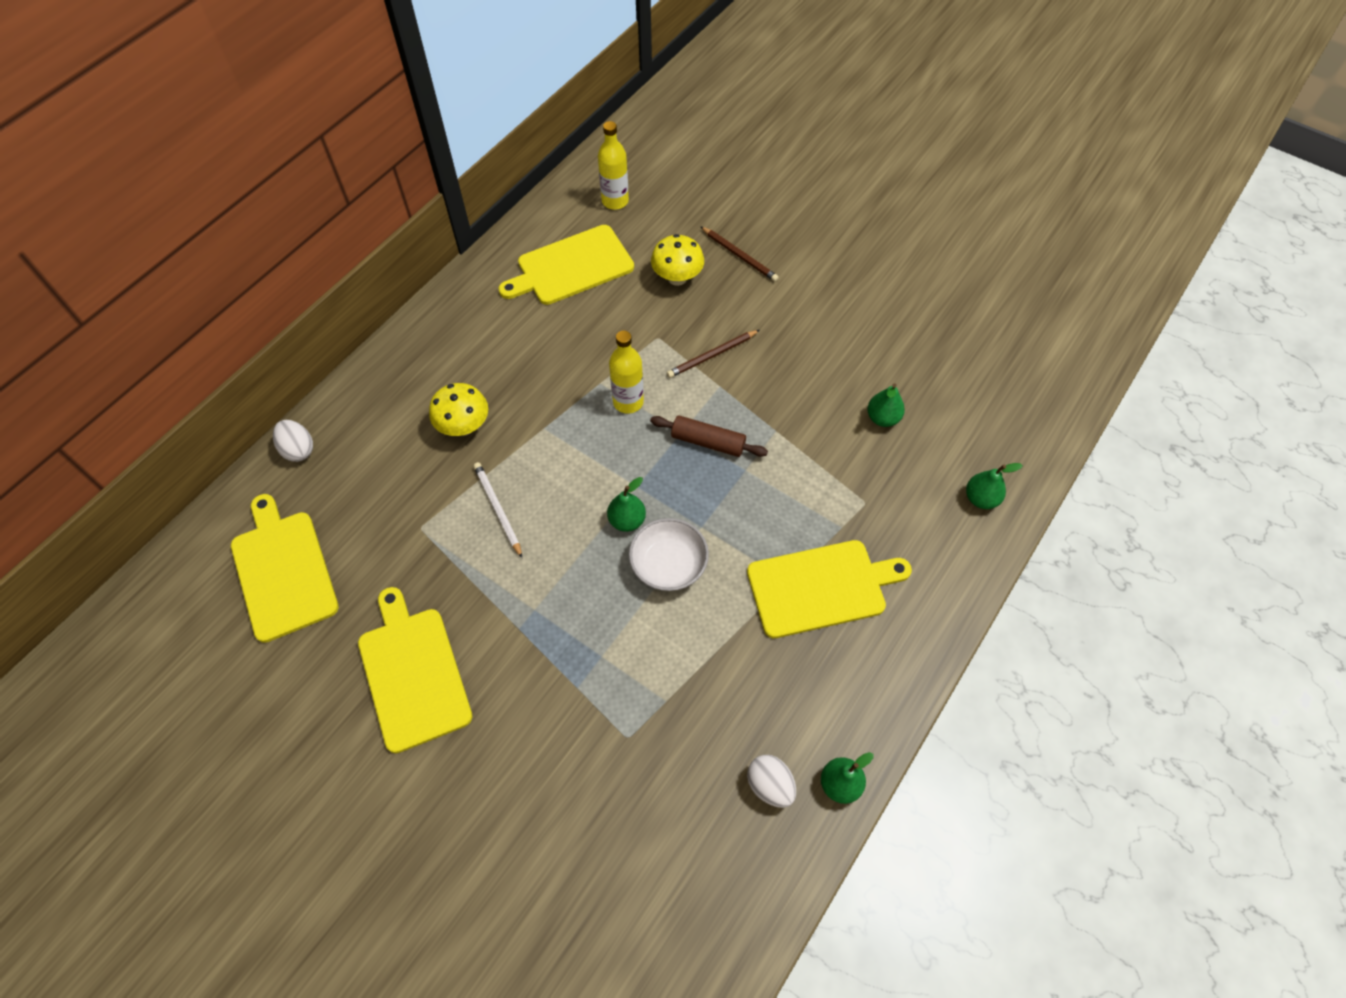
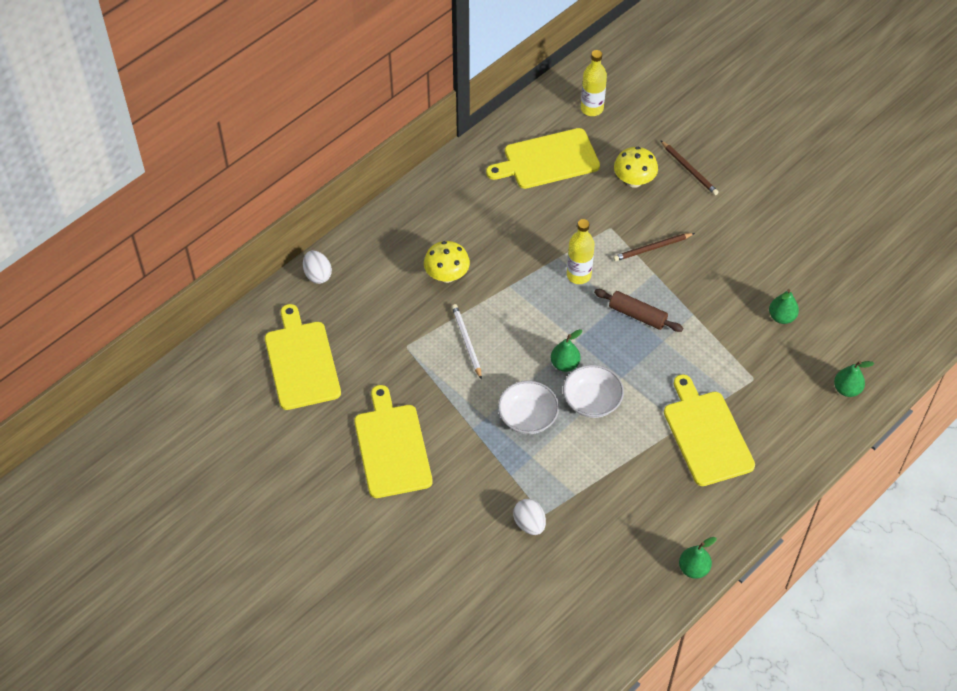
camera: 10 degrees right, 5 degrees down
yellow cutting board [747,540,912,638] -> yellow cutting board turned 105 degrees counterclockwise [664,374,755,486]
white egg [747,755,796,808] -> white egg moved to [513,499,546,535]
none -> white bowl [498,381,559,434]

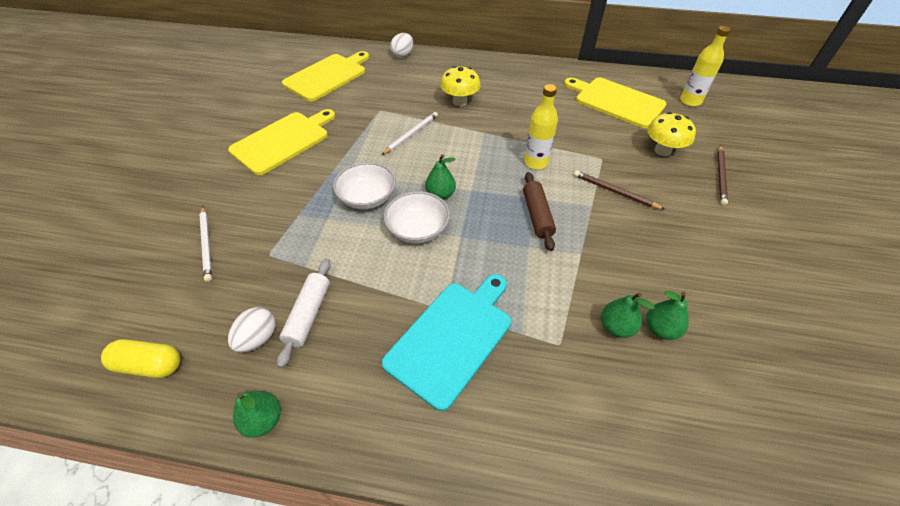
camera: 55 degrees right, 5 degrees down
white egg [513,499,546,535] -> white egg moved to [228,307,276,353]
yellow cutting board [664,374,755,486] -> turquoise cutting board [382,274,511,411]
green pear [834,361,874,397] -> green pear moved to [601,293,654,338]
none -> yellow capsule [101,339,180,378]
none -> white pencil [200,206,212,282]
none -> white rolling pin [277,259,331,368]

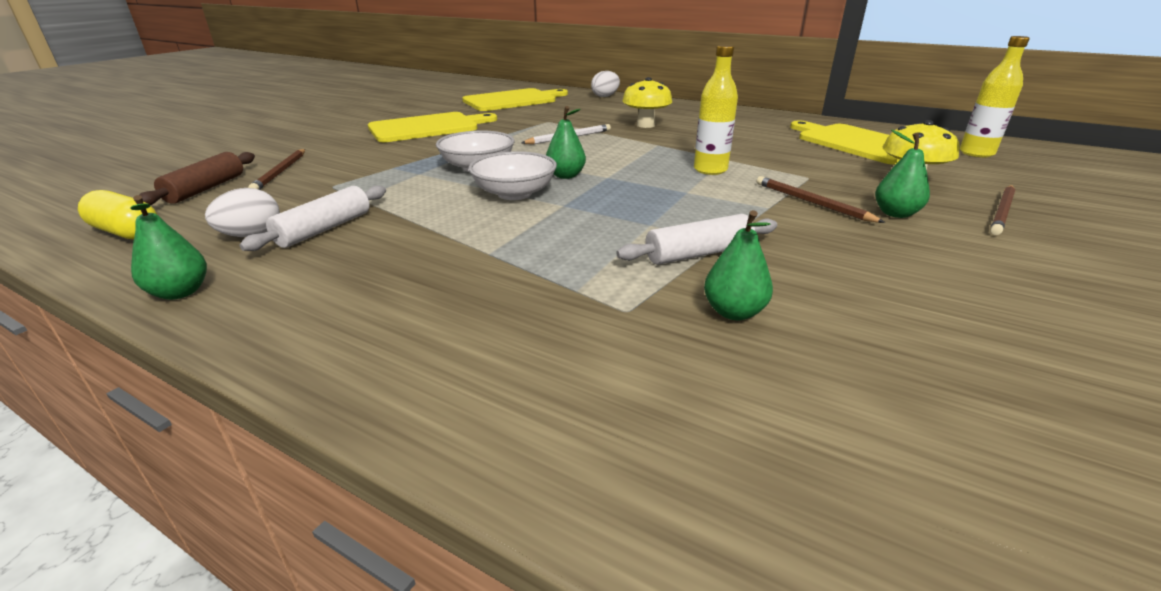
camera: 20 degrees right, 20 degrees down
white pencil [200,206,212,282] -> brown pencil [248,149,305,190]
turquoise cutting board [382,274,511,411] -> none
brown rolling pin [523,172,556,251] -> brown rolling pin moved to [139,152,255,205]
green pear [646,291,689,340] -> green pear moved to [875,130,930,218]
none -> white rolling pin [616,214,777,265]

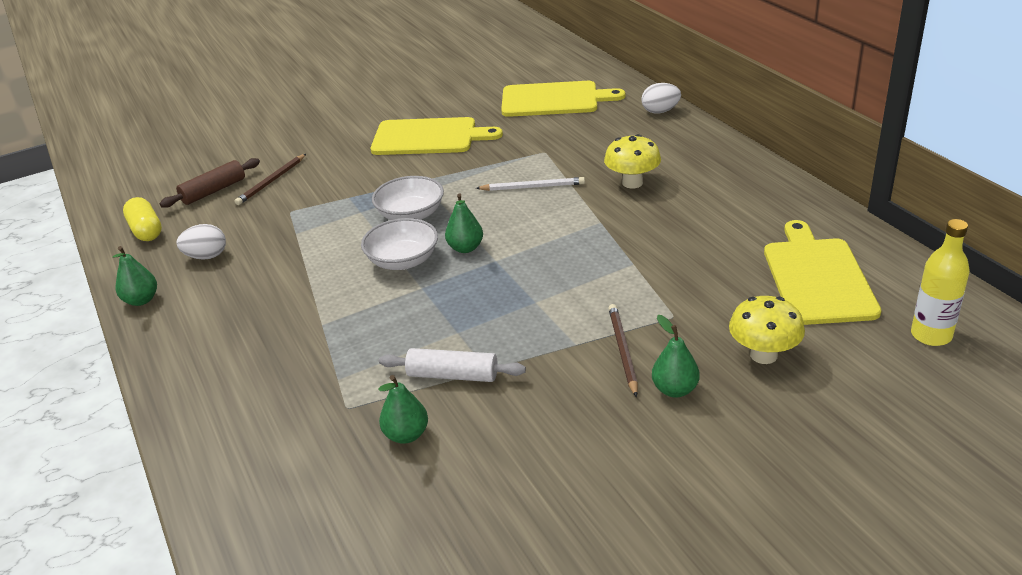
camera: 35 degrees right, 5 degrees up
white rolling pin [239,185,386,251] -> none
yellow bottle [694,45,738,175] -> none
brown pencil [990,185,1016,235] -> none

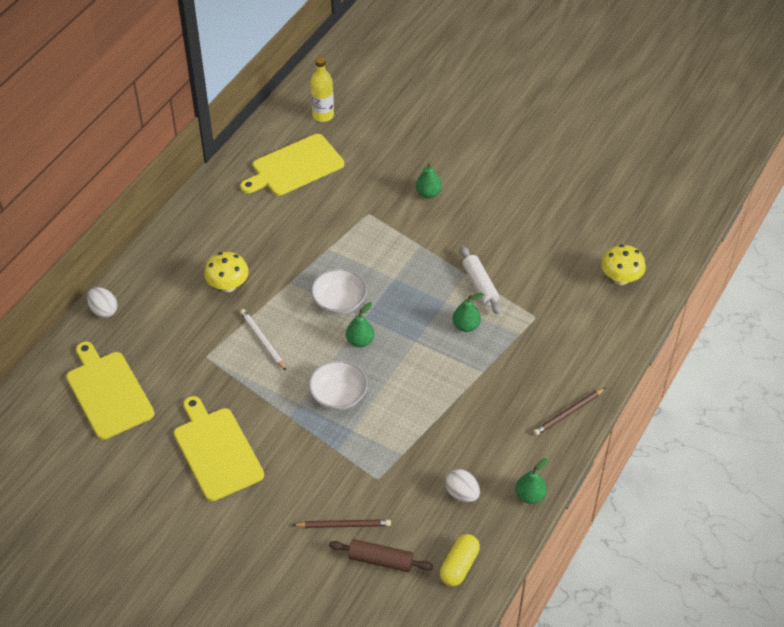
camera: 125 degrees left, 15 degrees up
white bowl [361,218,438,270] -> white bowl moved to [311,268,367,314]
green pear [378,375,428,444] -> green pear moved to [453,293,484,332]
brown pencil [608,304,638,397] -> brown pencil moved to [533,388,605,435]
yellow mushroom [729,296,805,364] -> yellow mushroom moved to [601,244,646,285]

